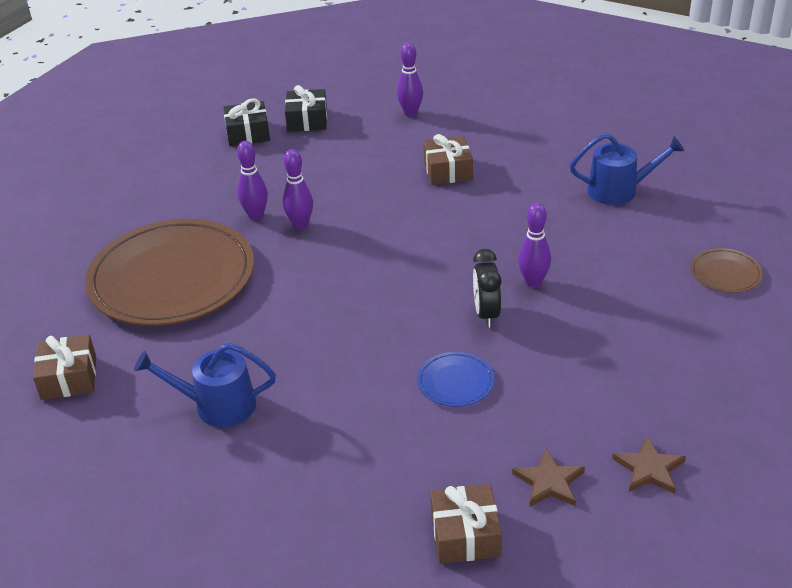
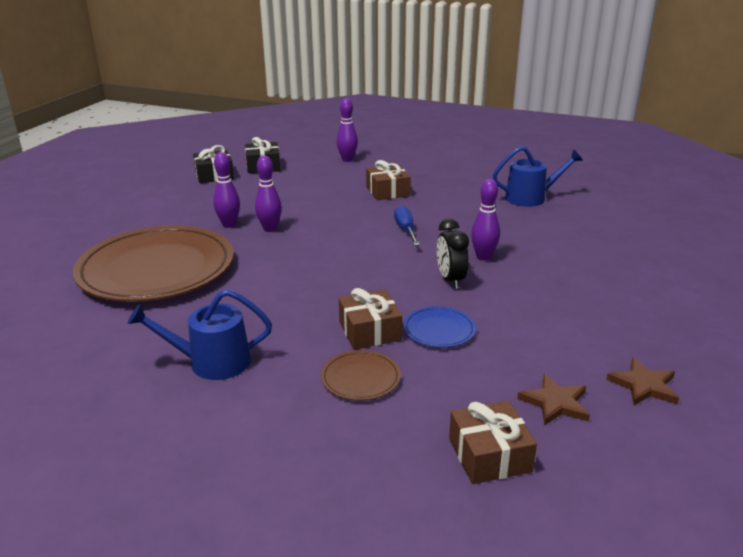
camera: 10 degrees left, 10 degrees down
brown gift [33,335,96,400] -> brown gift moved to [339,288,402,349]
brown plate [690,248,763,293] -> brown plate moved to [321,350,401,401]
none -> blue screwdriver [394,205,420,246]

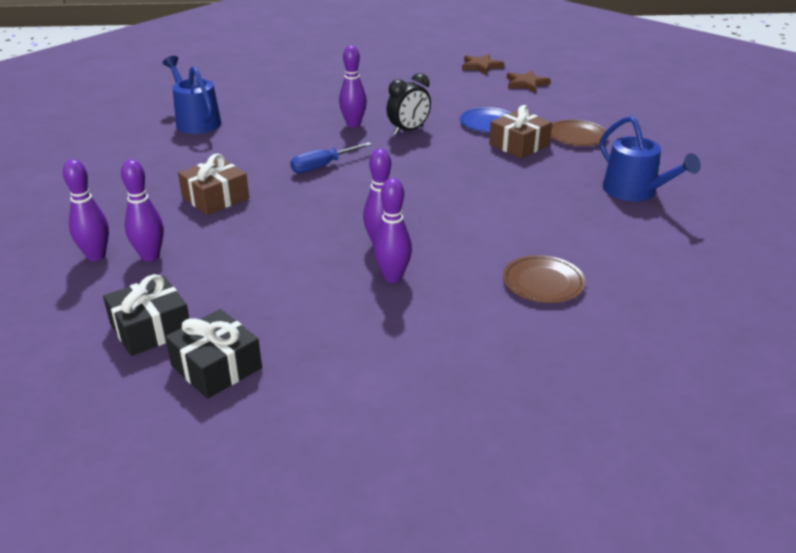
camera: 115 degrees left, 5 degrees up
brown plate [73,225,234,302] -> brown plate [503,255,586,303], size x0.41
brown gift [449,401,537,484] -> none
none -> purple bowling pin [121,160,164,261]

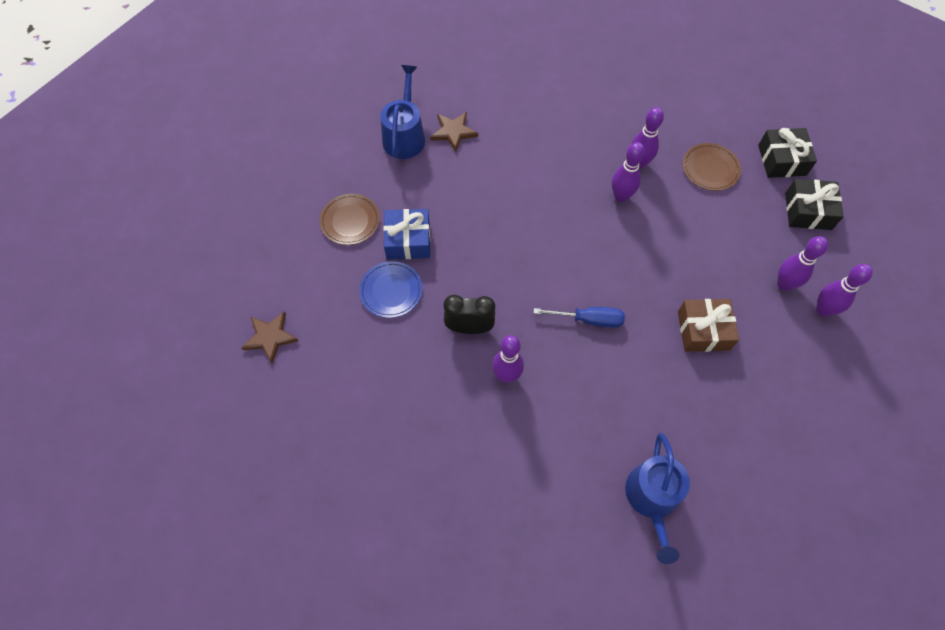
camera: 140 degrees left, 30 degrees up
brown star [462,54,504,74] -> brown star moved to [430,112,478,152]
brown gift [489,105,552,158] -> blue gift [383,209,430,260]
brown plate [503,255,586,303] -> brown plate moved to [682,143,741,191]

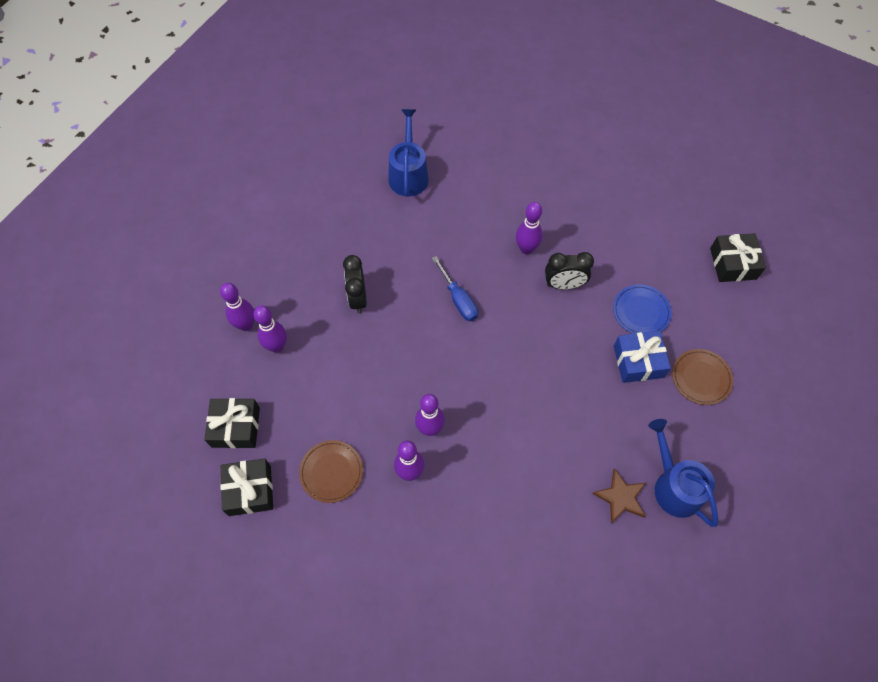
camera: 175 degrees right, 0 degrees up
brown star [242,311,298,364] -> black gift [710,233,766,282]
blue watering can [380,65,425,159] -> blue watering can turned 150 degrees clockwise [648,419,718,527]
blue screwdriver [533,307,625,328] -> blue screwdriver turned 120 degrees counterclockwise [432,256,478,321]
brown gift [678,299,739,352] -> black clock [343,255,367,313]

